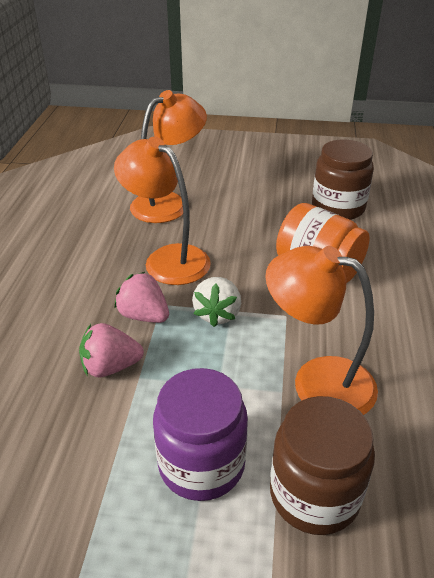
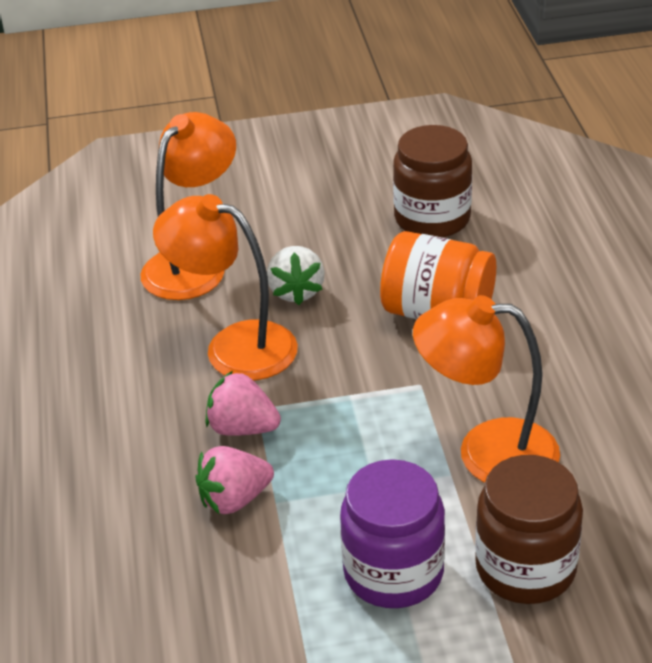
camera: 15 degrees left, 0 degrees up
white strawberry [192,277,241,327] -> white strawberry moved to [267,246,325,305]

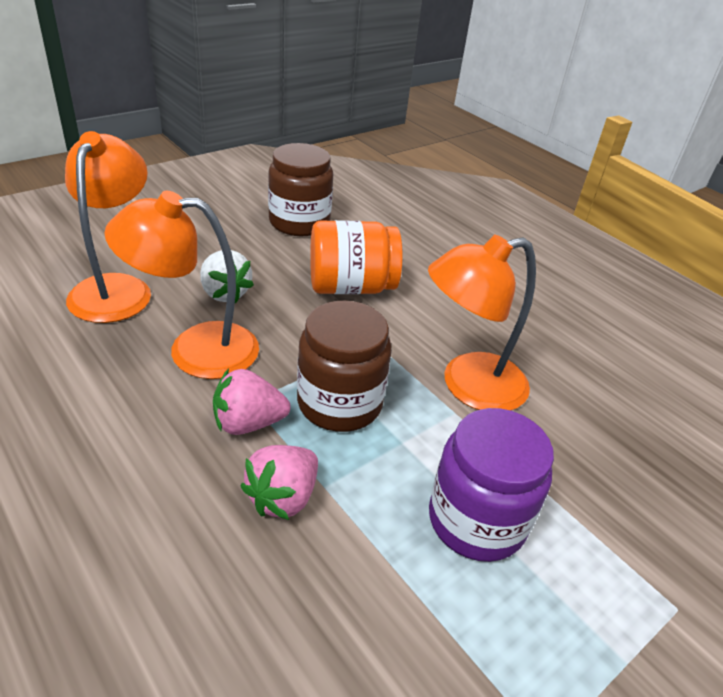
camera: 35 degrees left, 0 degrees up
brown jar [475,455,583,604] -> brown jar moved to [297,301,392,432]

